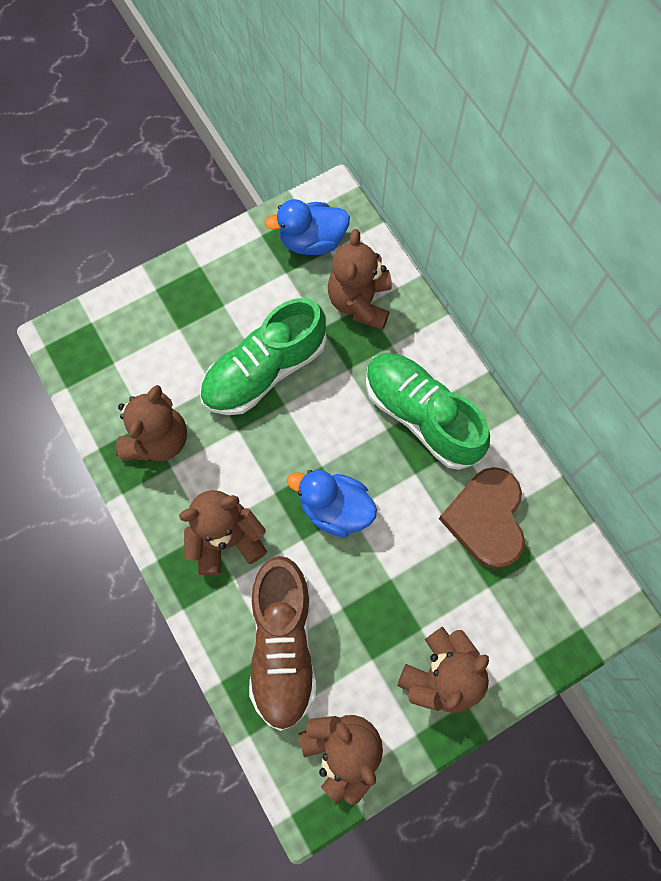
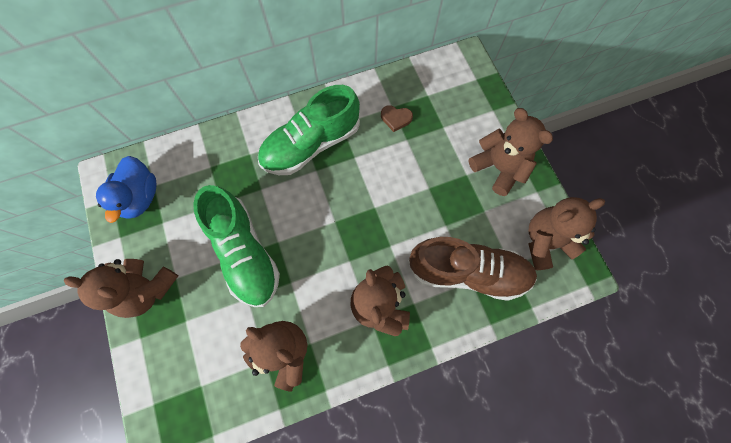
camera: 80 degrees left, 0 degrees up
blue duck [287,470,377,537] -> none
brown teddy bear [328,229,392,330] -> brown teddy bear moved to [64,259,178,318]
brown heart [439,467,525,569] -> brown heart [381,105,413,132], size x0.46

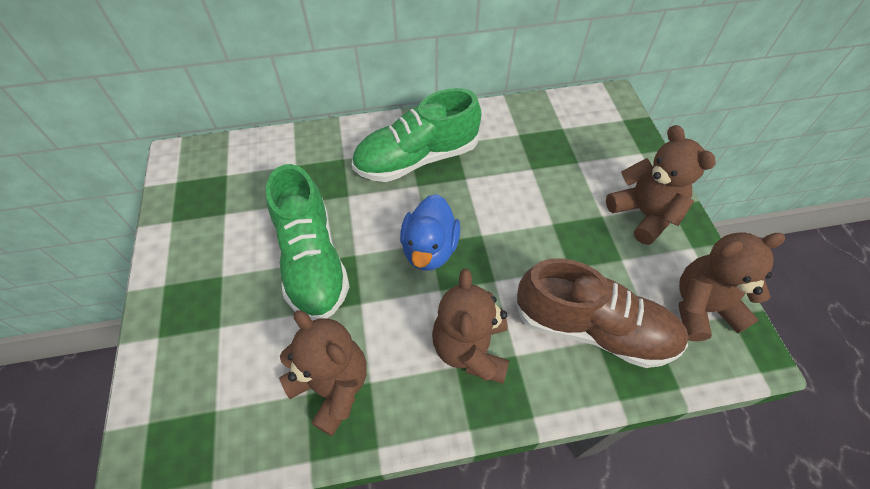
camera: 10 degrees right, 15 degrees down
brown teddy bear [64,259,178,318] -> none
blue duck [96,156,156,223] -> blue duck moved to [400,194,461,271]
brown heart [381,105,413,132] -> none

